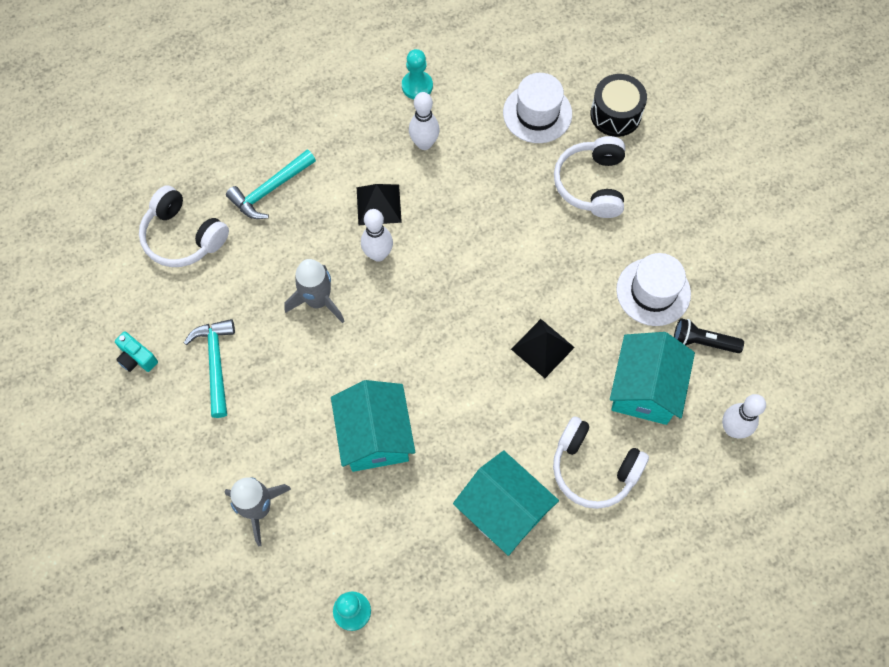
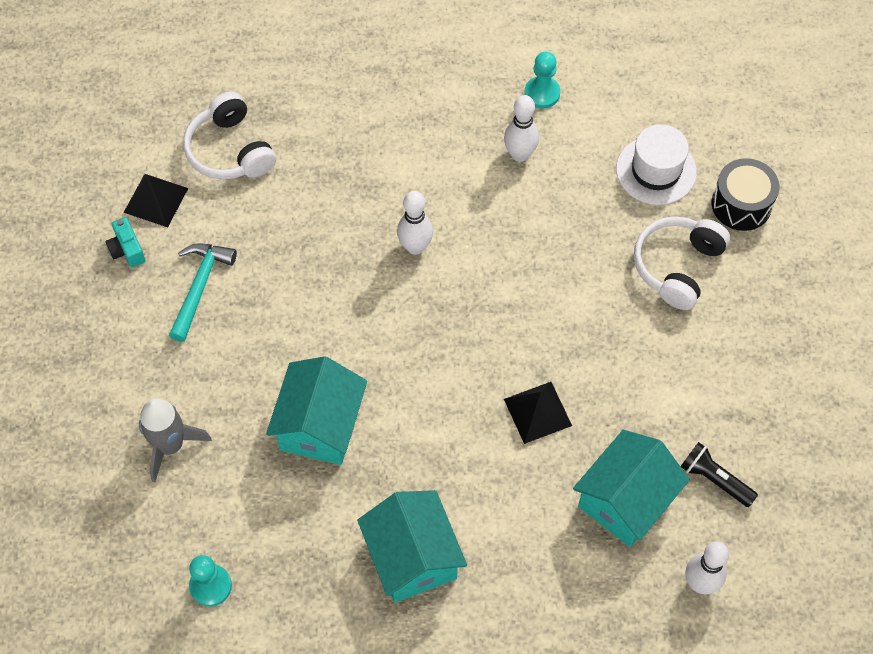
camera: 25 degrees right, 5 degrees down
turquoise hammer [226,150,316,219] -> none
grey rocket [284,259,344,323] -> none
black pyramid [357,184,402,225] -> black pyramid moved to [124,174,188,227]
white headphones [553,416,649,509] -> none
white hat [616,253,691,326] -> none

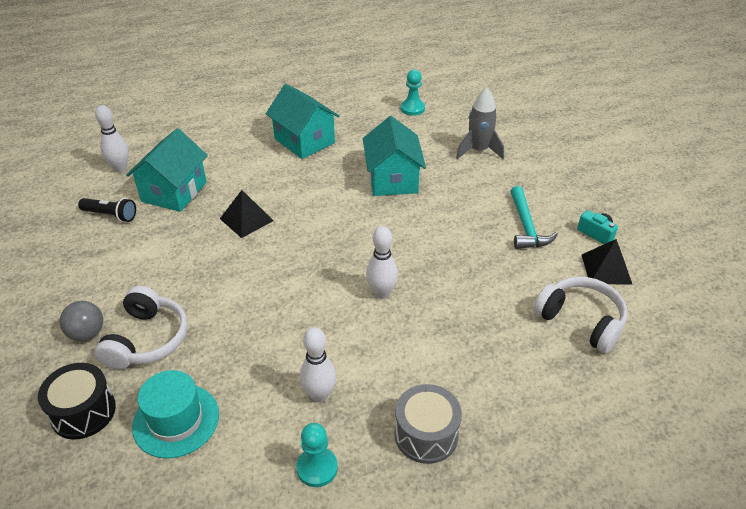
camera: 160 degrees right, 20 degrees down
white hat [616,124,697,205] -> turquoise hat [132,370,219,459]
none -> grey ball [60,301,103,341]
none -> grey drum [395,384,462,464]

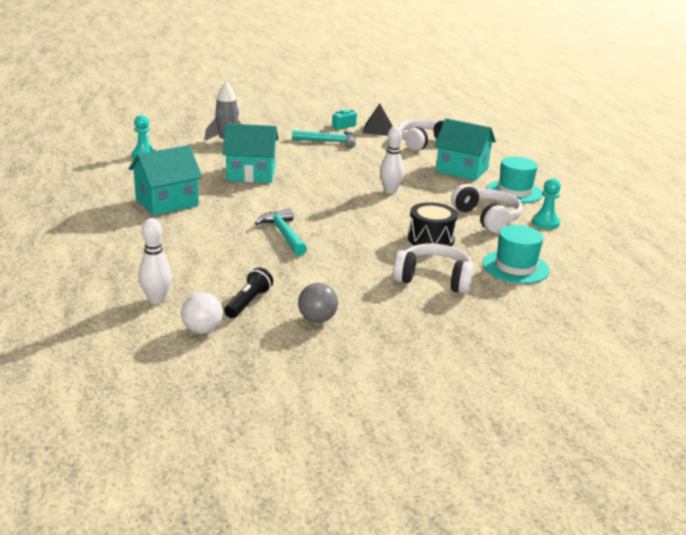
camera: 85 degrees left, 15 degrees down
black drum [38,363,116,440] -> black drum moved to [408,202,458,246]
grey ball [60,301,103,341] -> grey ball moved to [298,283,338,323]
turquoise house [126,128,208,212] -> turquoise house moved to [434,118,496,181]
black pyramid [220,190,274,238] -> turquoise hammer [255,209,307,256]
white bowling pin [300,327,336,402] -> white headphones [451,184,522,233]
grey drum [395,384,462,464] -> turquoise hat [487,157,543,203]
none -> white ball [181,292,223,334]

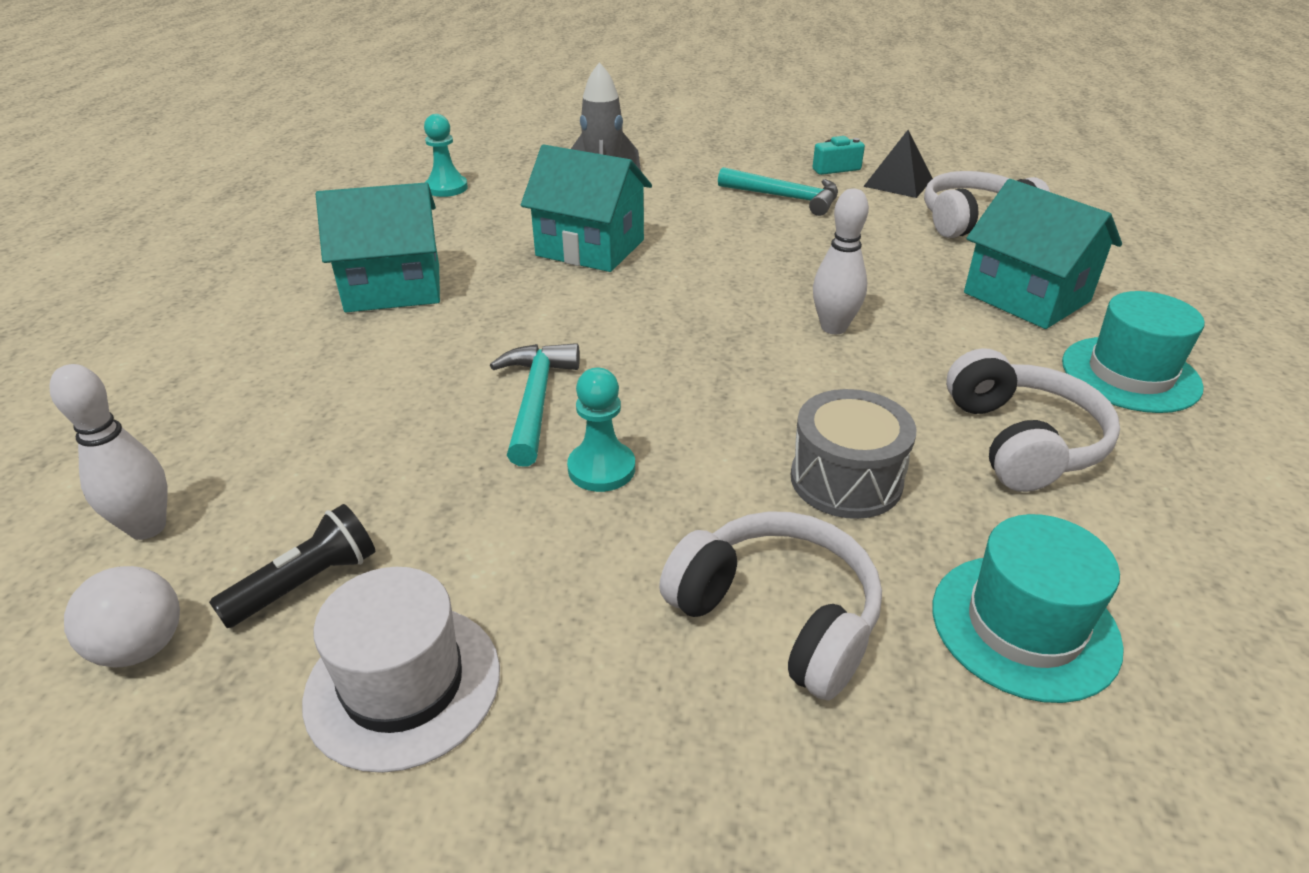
camera: 25 degrees right, 10 degrees up
grey ball [298,283,338,323] -> white hat [302,567,500,773]
black drum [408,202,458,246] -> grey drum [791,389,916,519]
turquoise pawn [532,178,561,229] -> turquoise pawn moved to [567,368,635,492]

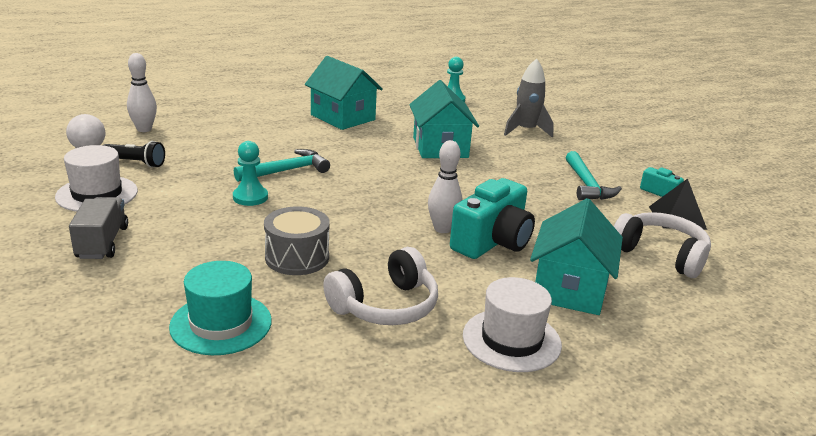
camera: 55 degrees right, 10 degrees down
white headphones [659,511,882,701] -> none
turquoise hat [1062,291,1205,413] -> white hat [463,277,562,372]
none -> grey truck [69,197,128,259]
none -> turquoise camera [450,178,535,259]

